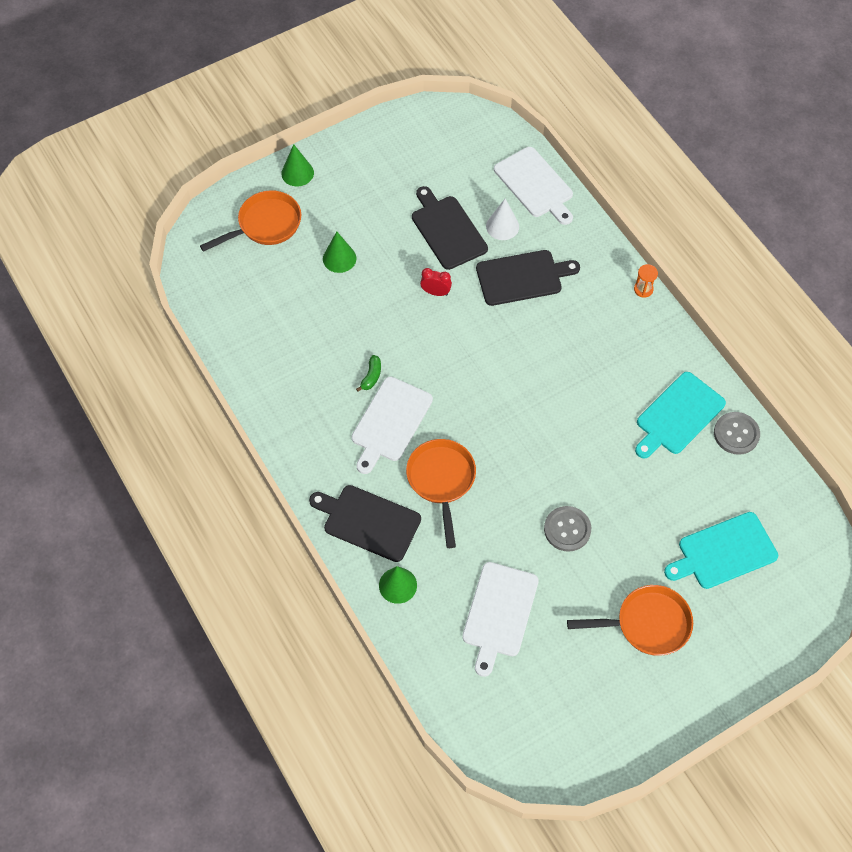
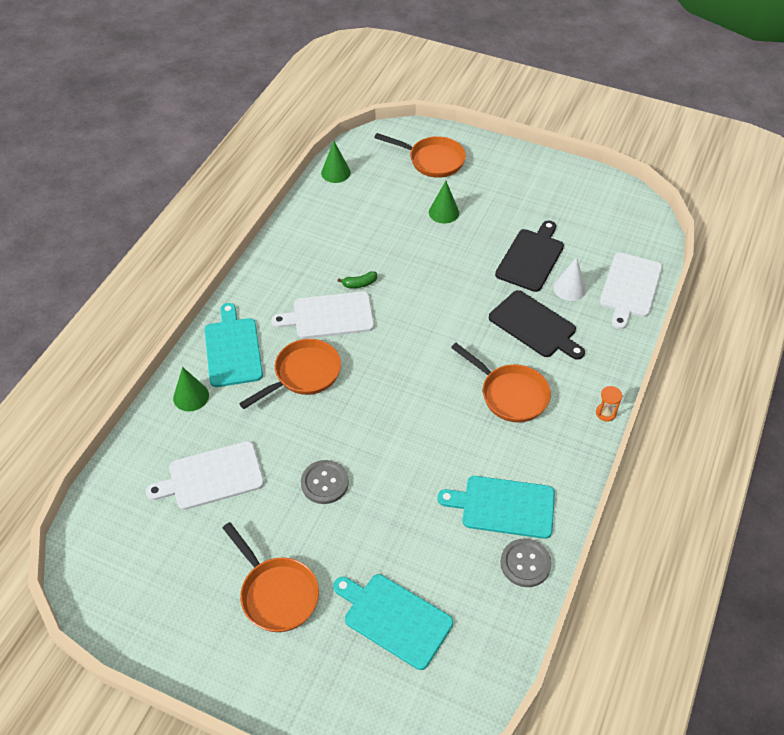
camera: 55 degrees right, 10 degrees down
green cone [281,144,314,186] -> green cone moved to [321,141,351,183]
black cutting board [309,485,421,562] -> turquoise cutting board [205,303,263,387]
red clock [420,268,452,296] -> none
none -> orange pan [451,343,551,422]

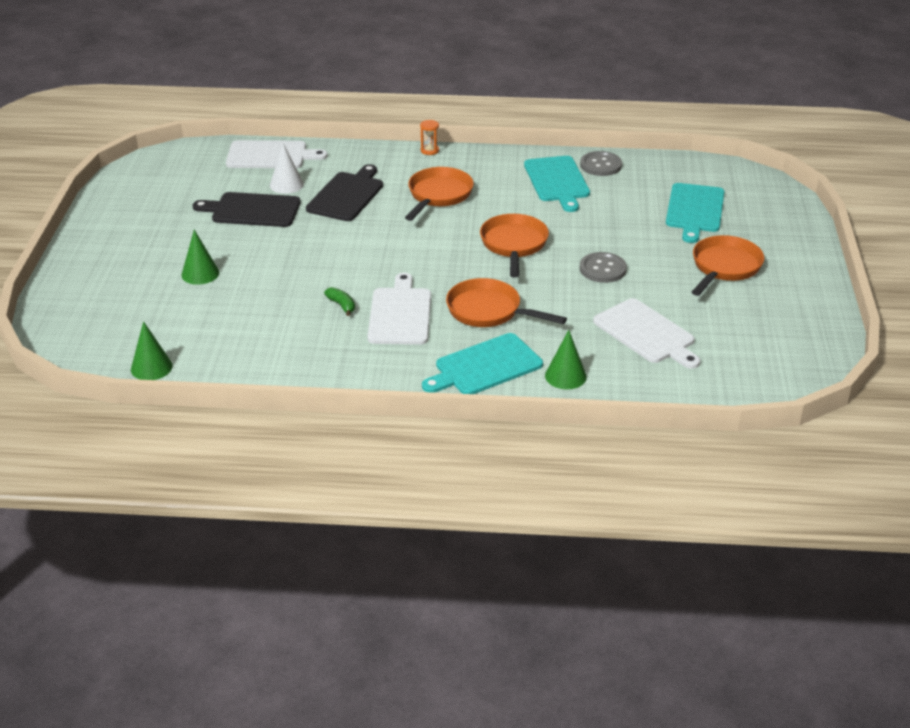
camera: 110 degrees left, 15 degrees down
white cutting board [271,291,374,339] -> white cutting board turned 150 degrees counterclockwise [367,273,431,345]
orange pan [374,133,466,178] -> orange pan moved to [480,214,549,278]

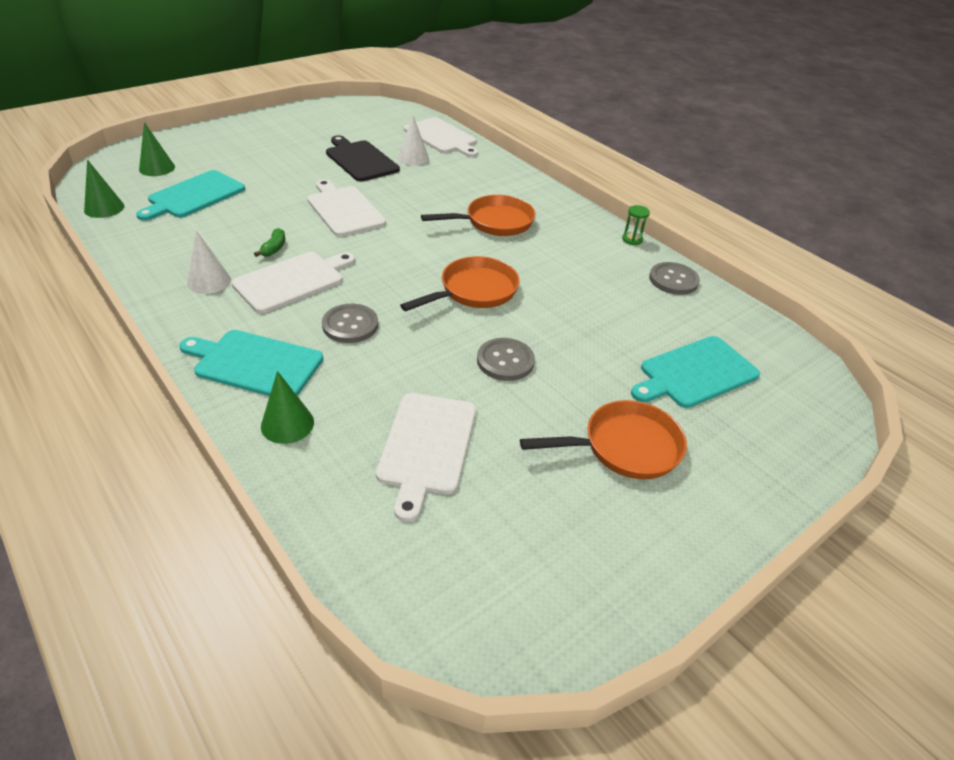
camera: 45 degrees right, 5 degrees up
green cone [182,230,219,285] -> green cone moved to [139,122,175,176]
black cutting board [306,164,383,221] -> none
orange hourglass [420,120,439,155] -> none
orange pan [446,278,567,327] -> grey button [322,304,378,343]
turquoise cutting board [524,156,590,212] -> turquoise cutting board moved to [136,170,245,221]
none -> white cone [187,231,231,294]
none -> white cutting board [307,179,386,237]
none -> green hourglass [622,205,650,245]

